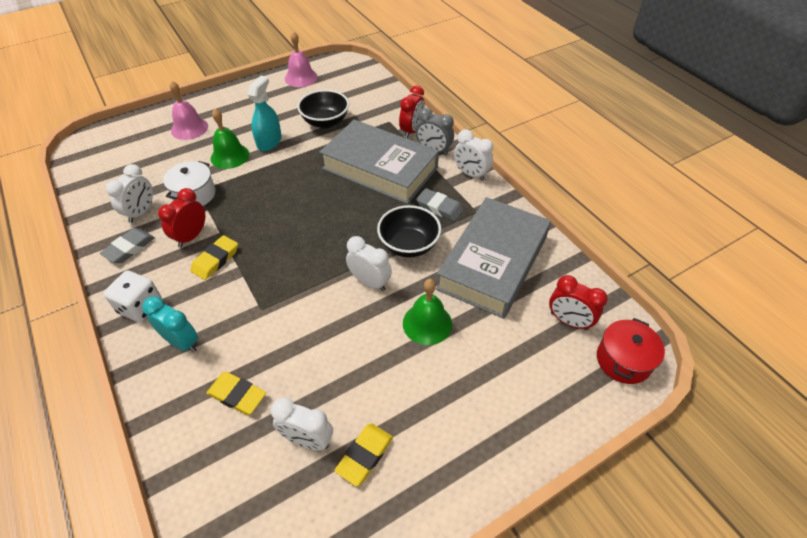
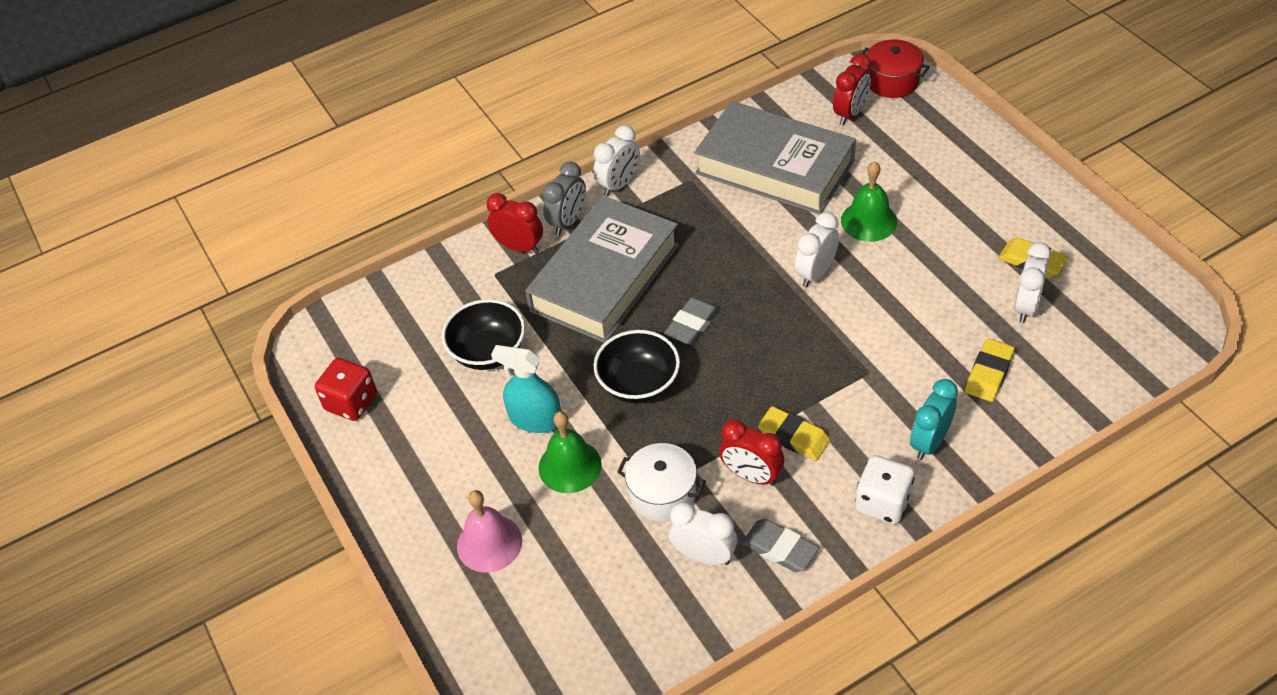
camera: 85 degrees left, 0 degrees up
pink bell [285,31,318,87] -> red dice [315,358,377,421]
black bowl [377,205,441,257] -> black bowl moved to [594,330,680,404]
grey eraser [416,188,464,221] -> grey eraser moved to [664,297,719,345]

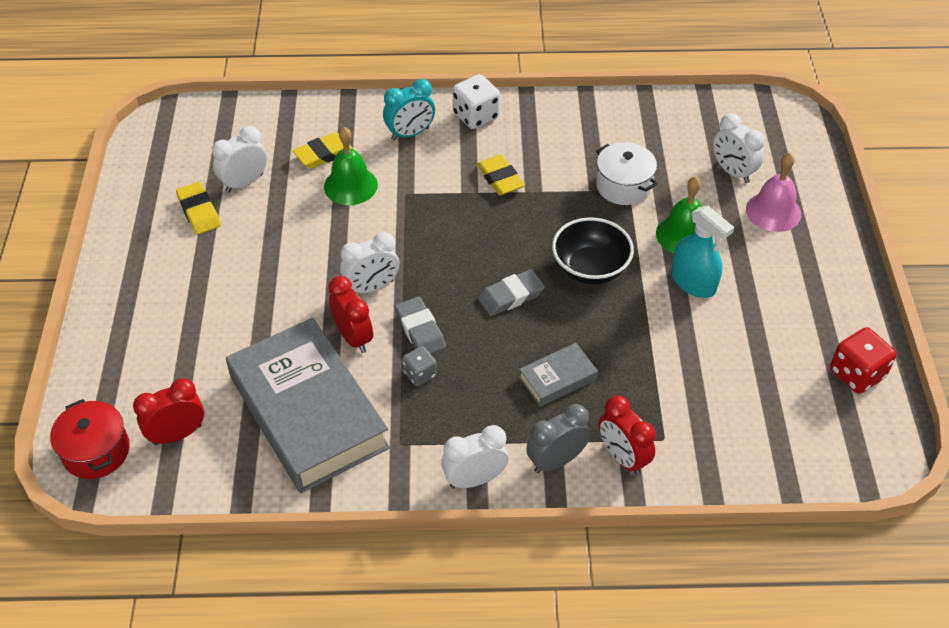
camera: 155 degrees left, 0 degrees up
black bowl [442,299,525,370] -> none
grey book [525,196,679,343] -> grey book [519,343,598,407], size x0.43
white clock [669,502,738,565] -> white clock moved to [713,113,765,183]
red clock [719,419,784,486] -> red clock moved to [328,276,373,353]
grey eraser [742,519,819,572] -> grey eraser moved to [395,297,446,354]
green bell [841,161,897,242] -> green bell moved to [324,127,378,205]
none -> grey dice [402,346,437,386]

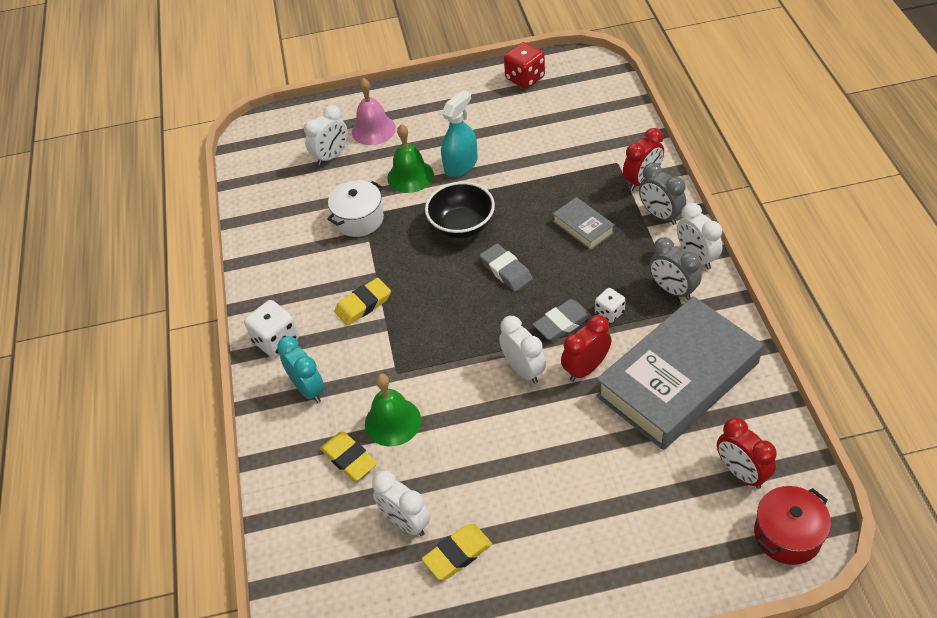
camera: 95 degrees left, 0 degrees up
grey dice [402,346,437,386] -> white dice [595,288,626,323]
none -> grey clock [649,237,702,300]

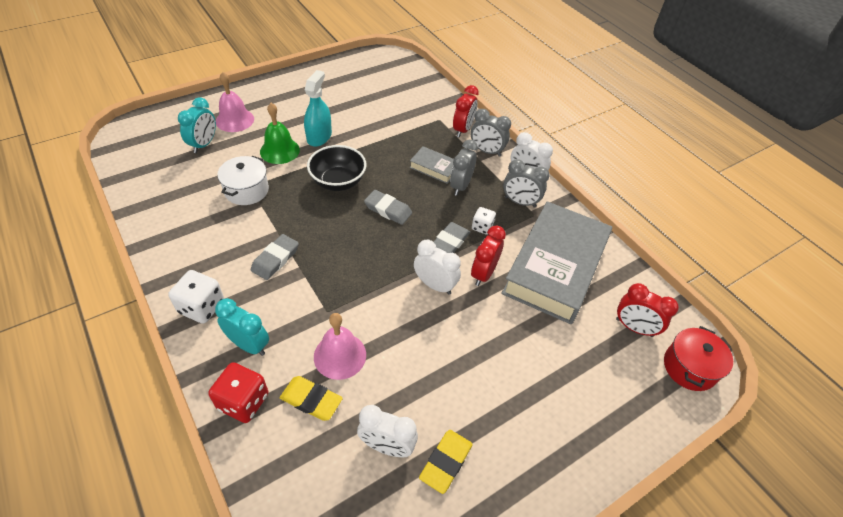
camera: 30 degrees left, 0 degrees up
white clock [304,105,348,166] -> turquoise clock [178,97,216,153]
yellow eraser [334,278,391,326] -> grey eraser [251,234,299,280]
green bell [365,374,421,446] -> pink bell [314,313,366,380]
red dice [504,42,545,89] -> red dice moved to [208,362,268,423]
none -> grey clock [450,140,478,196]

